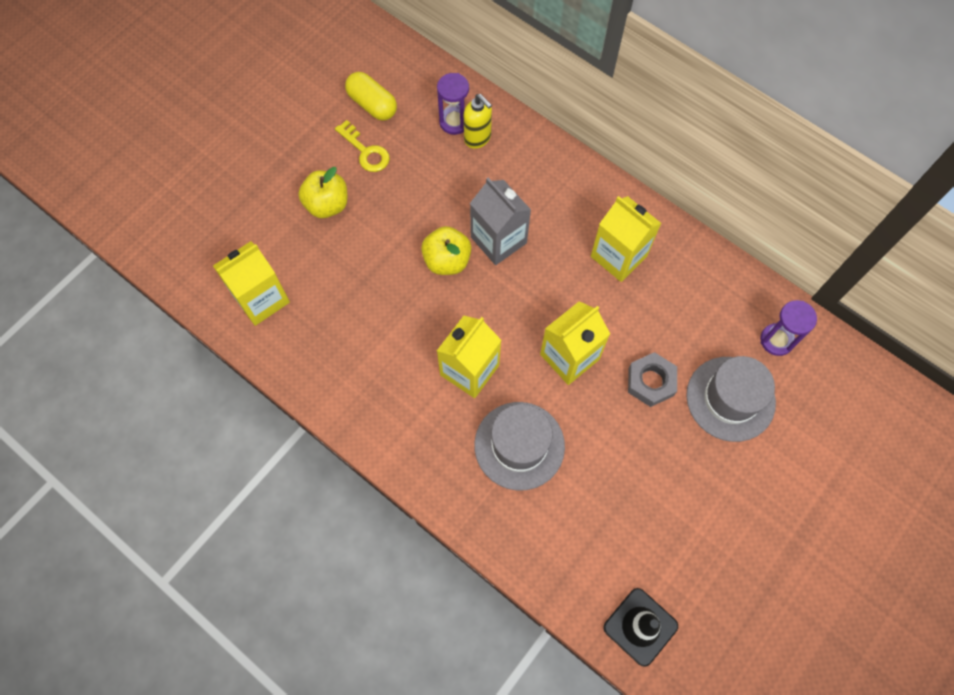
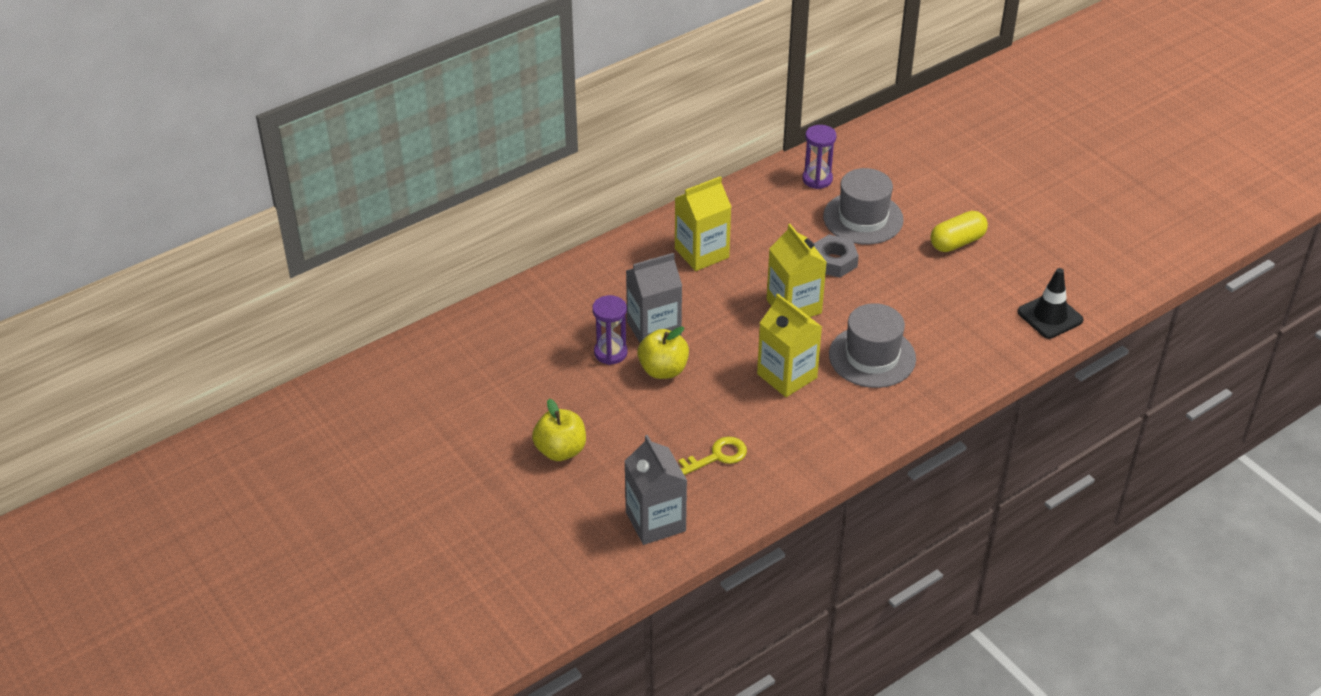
camera: 75 degrees left, 25 degrees down
yellow carton [213,241,290,326] -> grey carton [624,435,687,545]
yellow key [335,120,390,172] -> yellow key moved to [679,437,747,475]
yellow capsule [345,72,397,121] -> yellow capsule moved to [930,211,988,252]
purple hourglass [437,73,469,135] -> purple hourglass moved to [592,295,628,365]
yellow soap dispenser [464,94,492,149] -> none

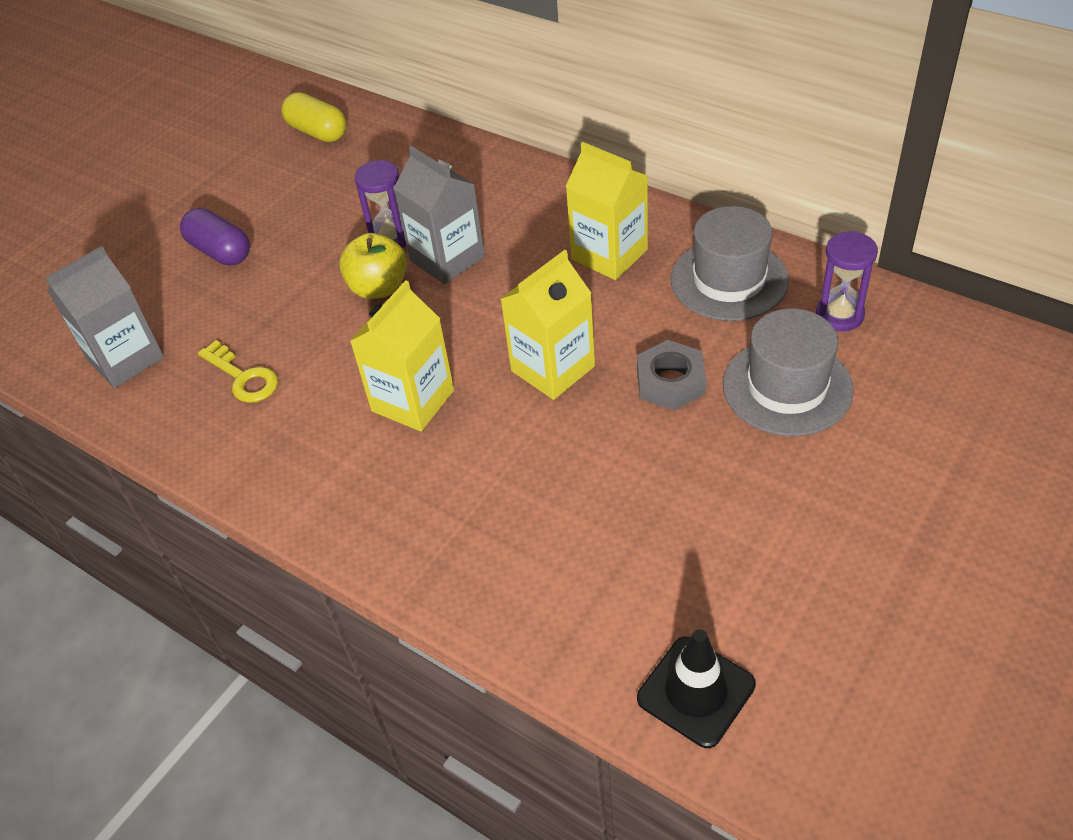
camera: 75 degrees right, 5 degrees up
yellow apple [532,399,586,461] -> purple capsule [180,208,250,266]
grey hat [829,303,916,388] -> grey hat moved to [671,206,789,321]
yellow capsule [930,211,988,252] -> yellow capsule moved to [281,92,346,142]

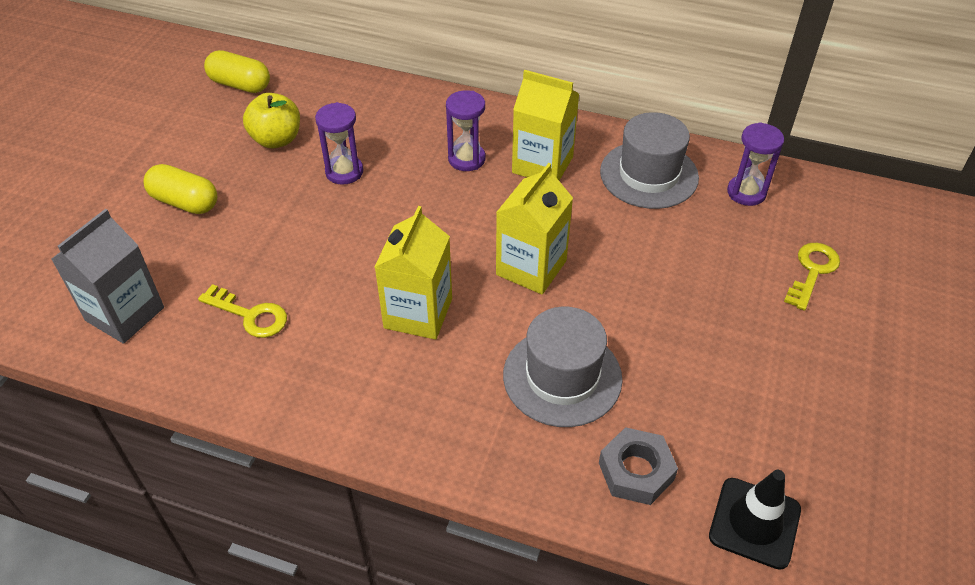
camera: 20 degrees left, 0 degrees up
purple capsule [180,208,250,266] -> yellow capsule [144,164,217,214]
yellow apple [339,233,407,299] -> yellow apple moved to [243,93,300,148]
grey carton [394,146,485,284] -> none
grey nut [637,340,706,411] -> grey nut moved to [599,427,678,505]
grey hat [723,309,854,436] -> grey hat moved to [503,307,622,427]
none -> purple hourglass [446,90,485,171]
none -> yellow key [784,243,840,311]

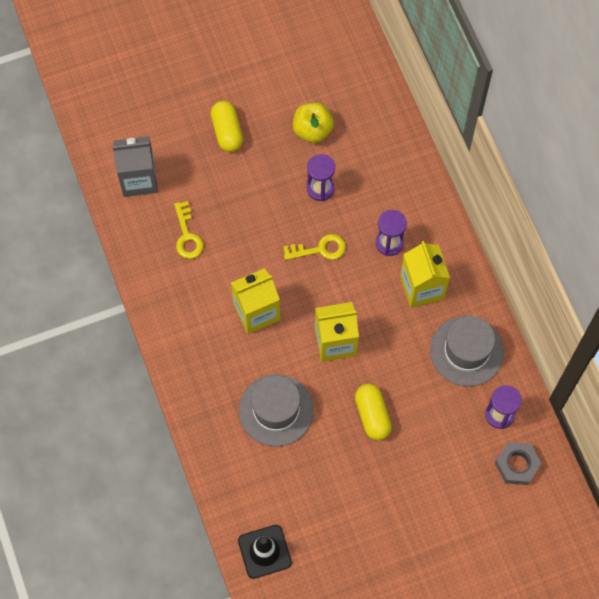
camera: 50 degrees right, 20 degrees up
yellow capsule [204,50,270,93] -> yellow capsule moved to [355,384,392,440]
grey nut [599,427,678,505] -> grey nut moved to [495,442,542,485]
yellow key [784,243,840,311] -> yellow key moved to [283,234,346,260]

